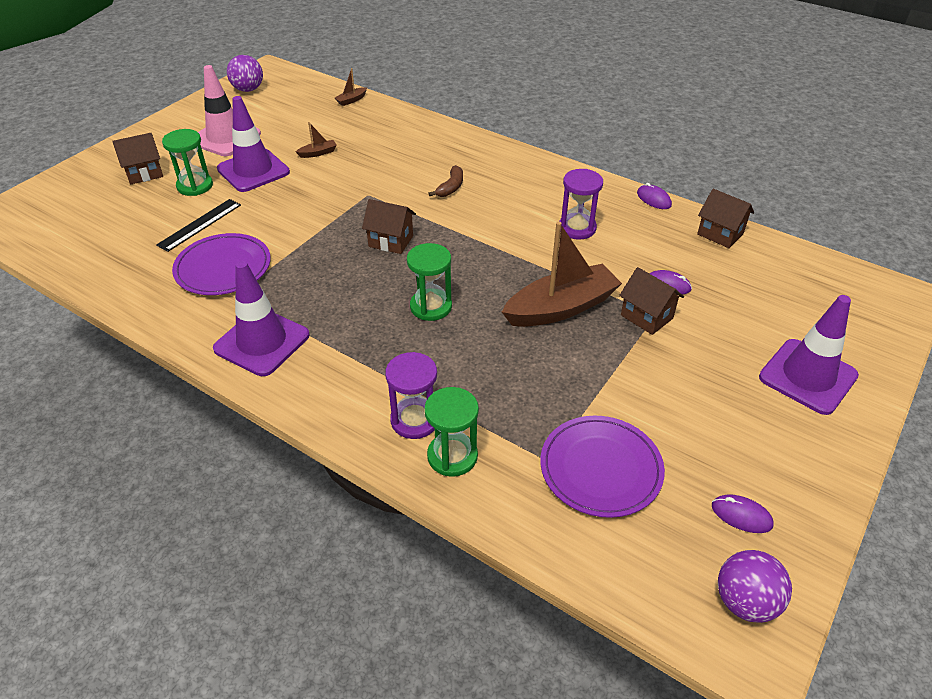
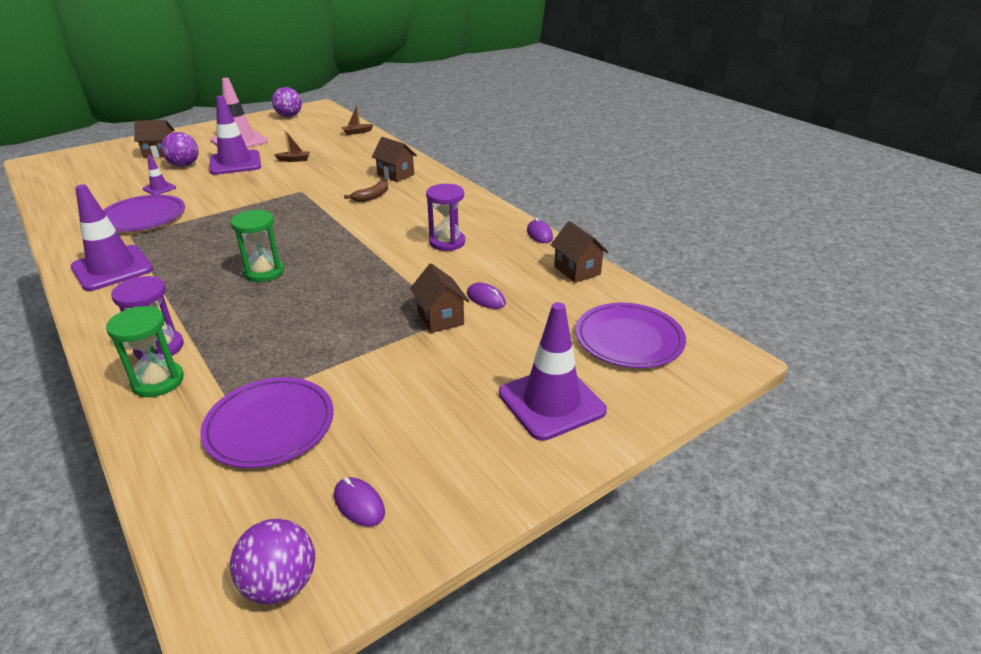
camera: 20 degrees right, 10 degrees down
black ruler [156,199,241,252] -> purple traffic cone [143,156,176,195]
green hourglass [162,129,213,196] -> purple ball [161,132,199,167]
brown house [362,199,416,254] -> brown house moved to [372,137,417,182]
brown boat [502,222,622,327] -> none
none -> purple plate [576,303,686,368]

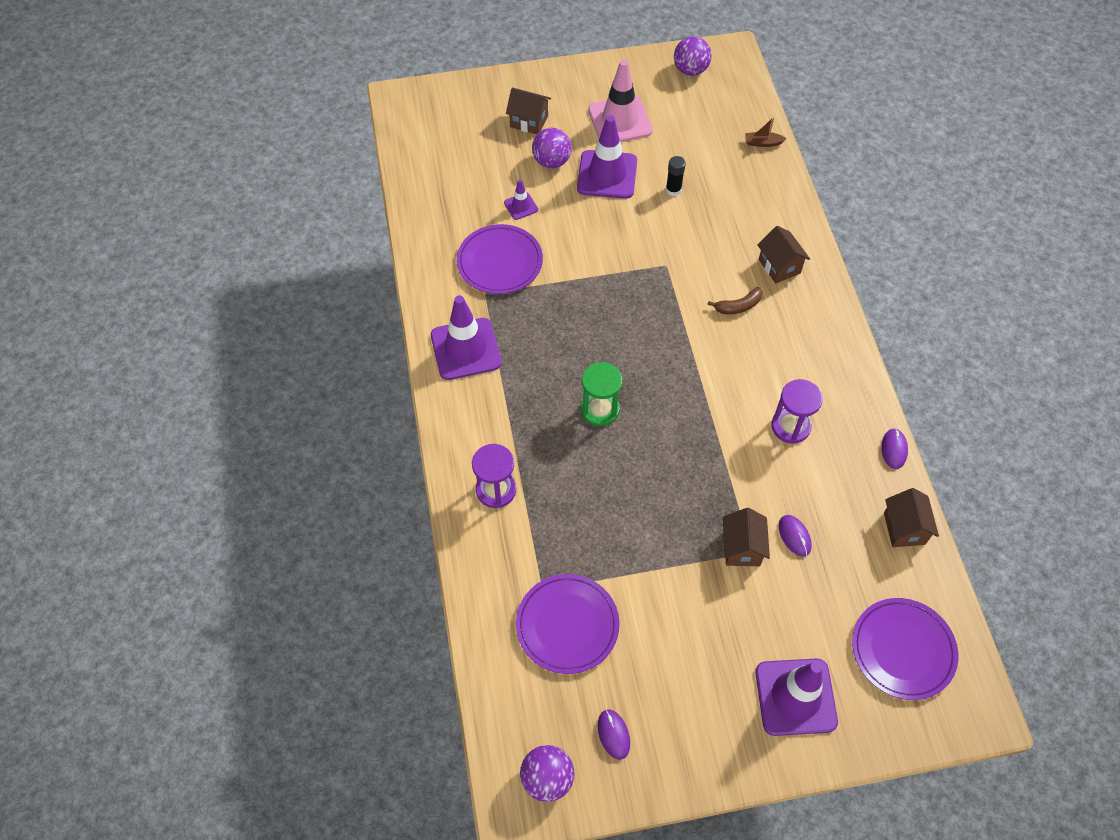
camera: 25 degrees right, 25 degrees up
green hourglass [106,306,184,397] -> none
brown boat [274,130,310,162] -> black glue stick [666,156,686,196]

